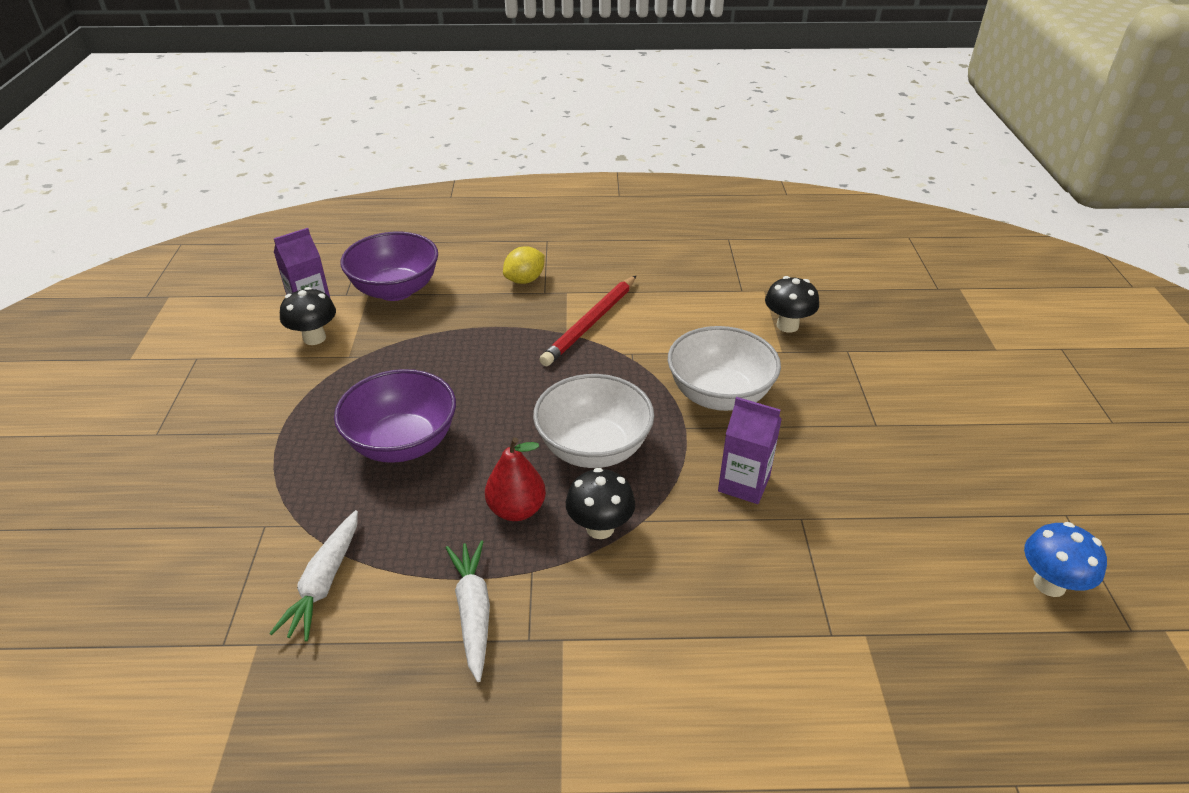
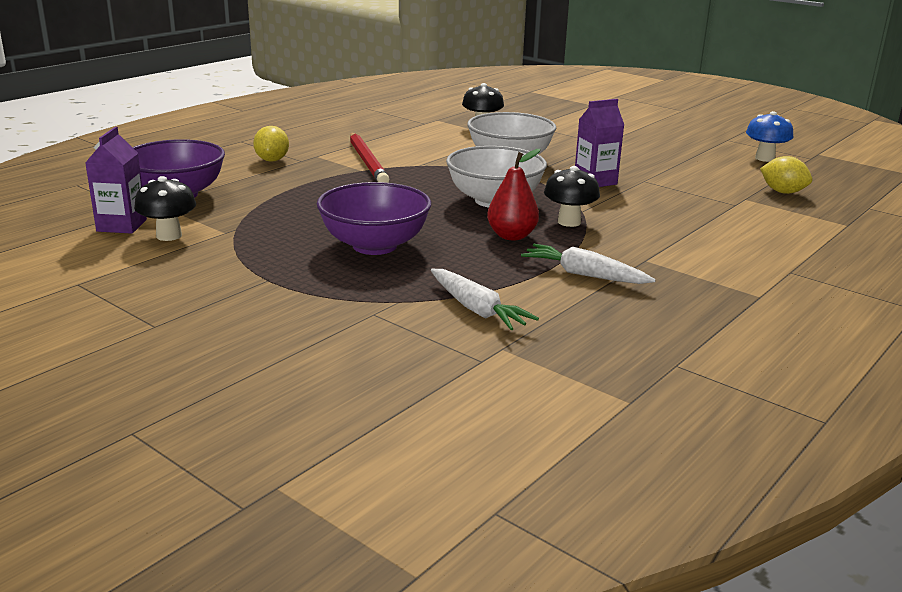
camera: 50 degrees left, 15 degrees down
none -> yellow lemon [760,156,812,194]

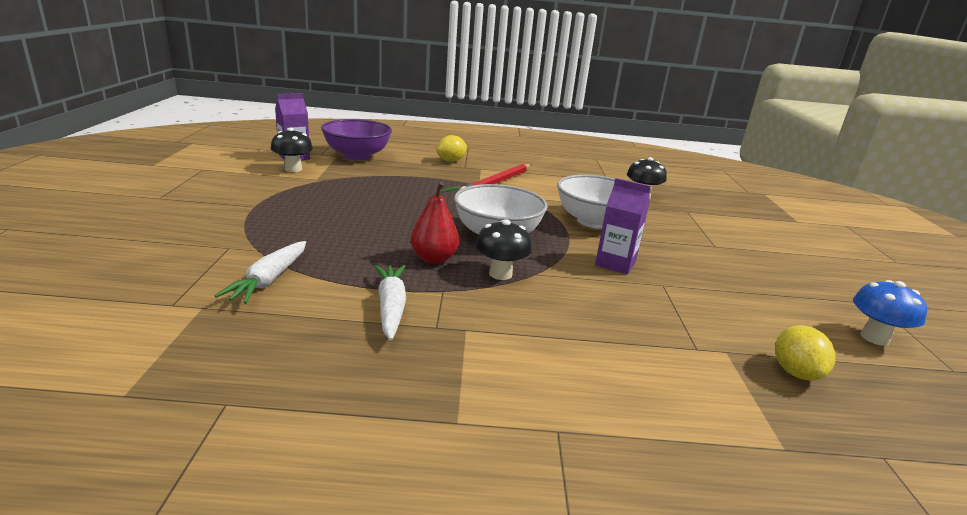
camera: 50 degrees right, 0 degrees up
purple bowl [317,182,431,255] -> none

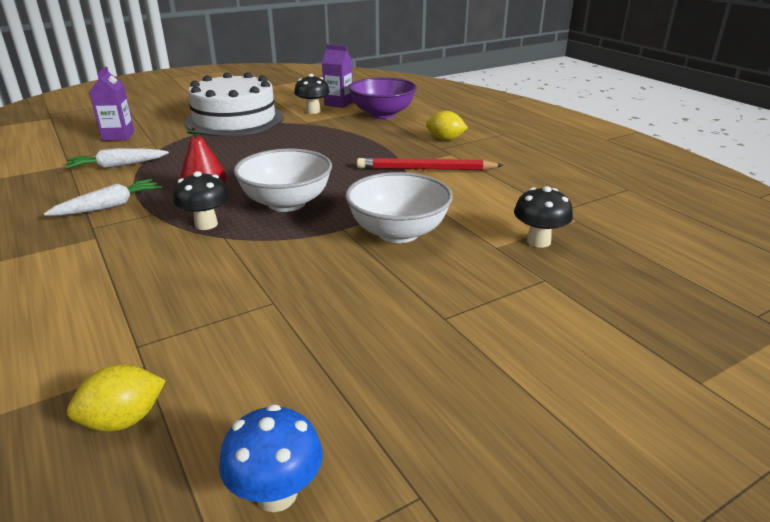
camera: 60 degrees right, 5 degrees up
purple carton [595,178,651,275] -> purple carton moved to [89,67,135,141]
none -> white cake [185,72,284,136]

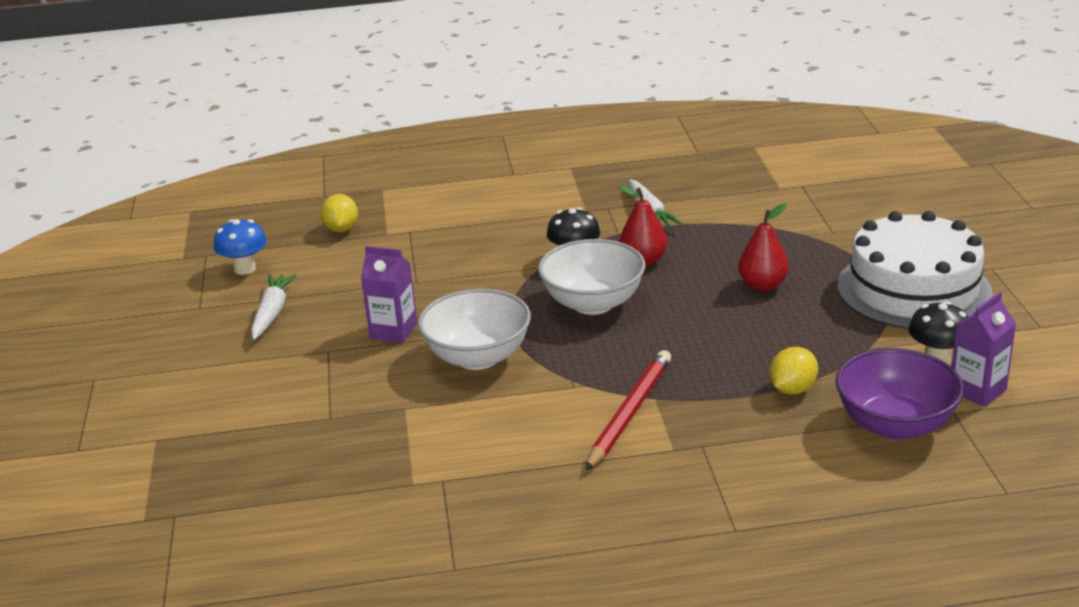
camera: 115 degrees right, 0 degrees up
white carrot [65,148,169,169] -> white carrot moved to [251,274,297,340]
purple carton [89,67,135,141] -> purple carton moved to [361,246,417,343]
yellow lemon [426,111,468,141] -> yellow lemon moved to [769,347,818,395]
black mushroom [514,186,573,248] -> none
none -> red pear [738,203,789,291]

